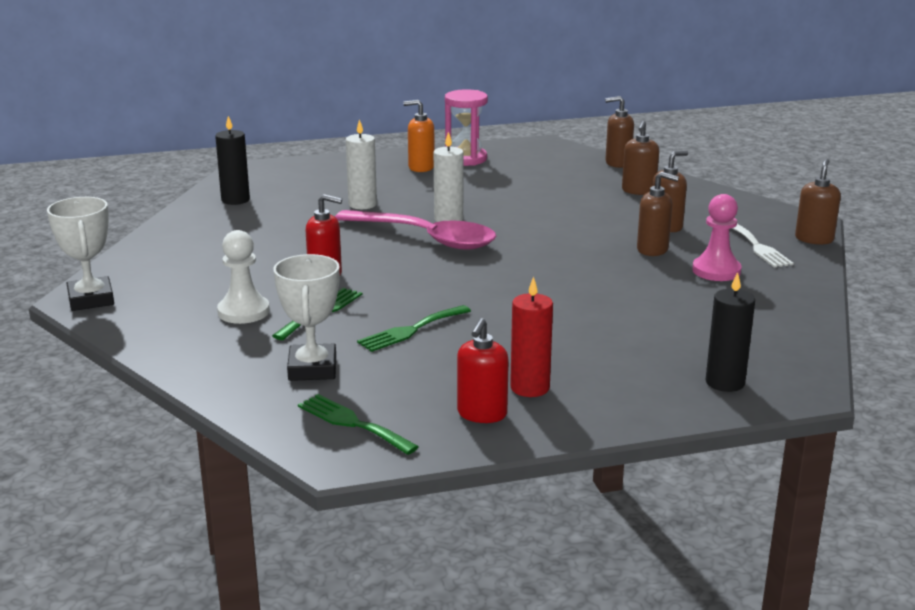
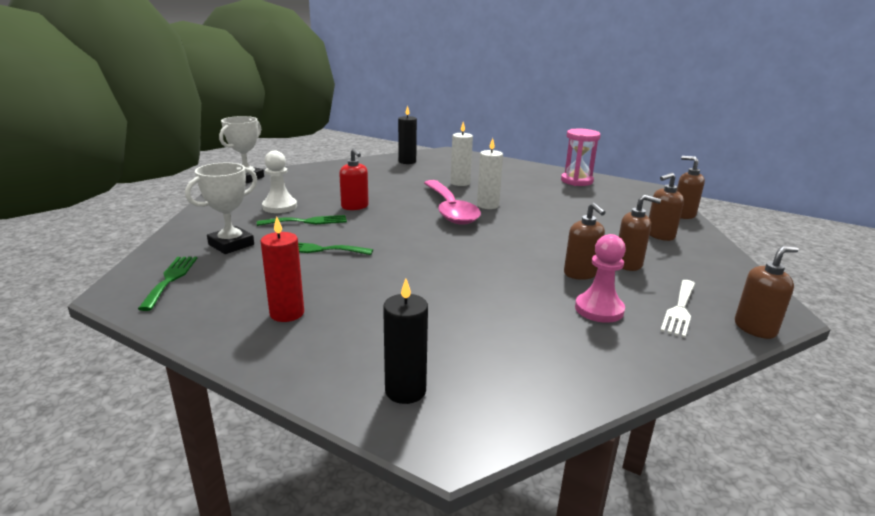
camera: 45 degrees right, 0 degrees up
orange soap dispenser [403,100,435,172] -> none
red soap dispenser [457,318,509,423] -> none

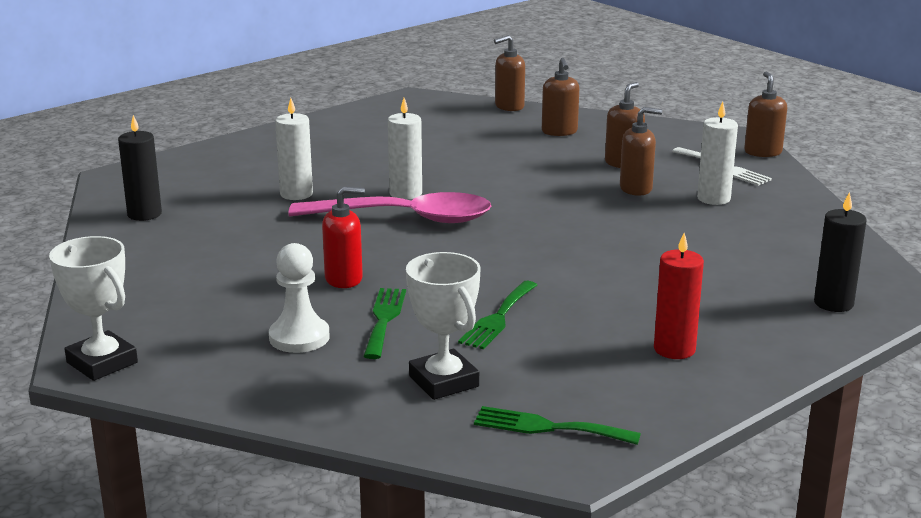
camera: 70 degrees left, 0 degrees up
pink hourglass [561,129,601,186] -> none
pink pawn [575,234,626,323] -> white candle [697,102,738,205]

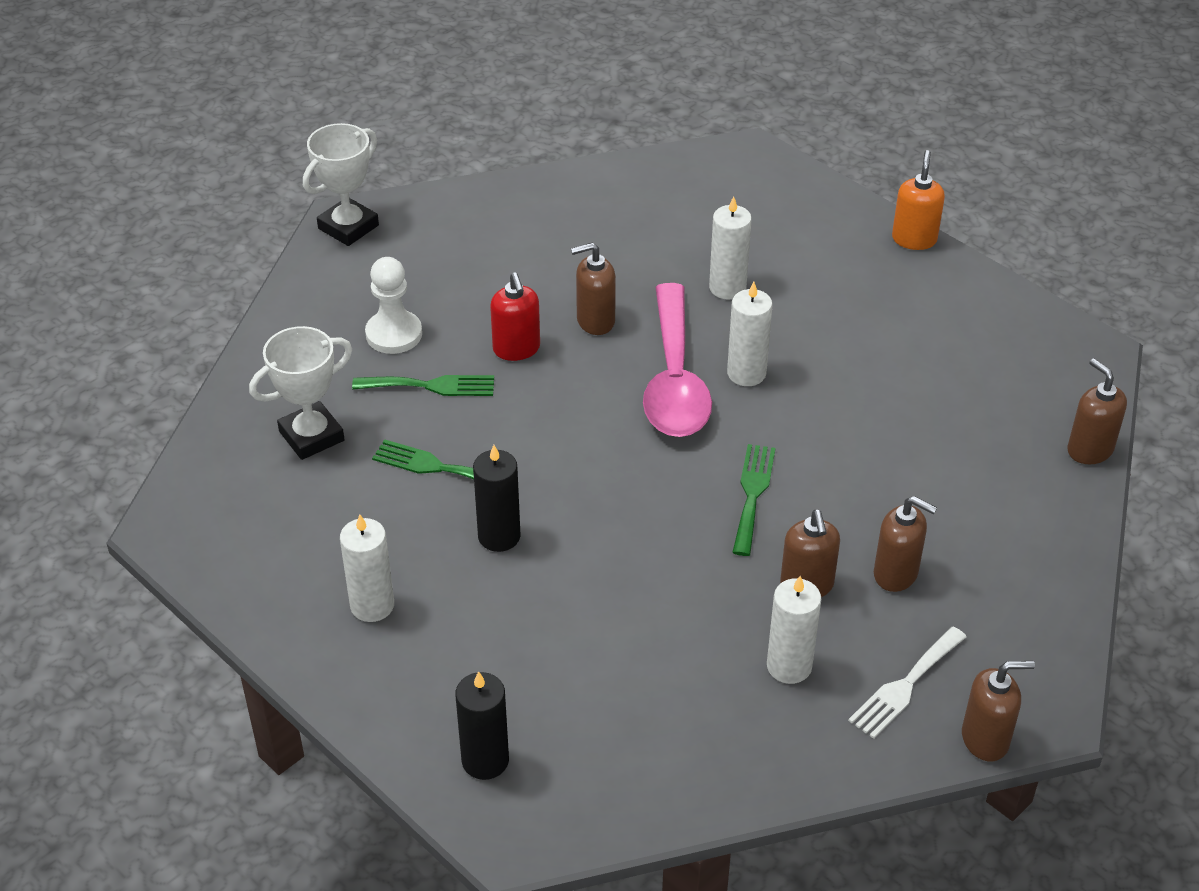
camera: 85 degrees right, 20 degrees up
black candle [118,115,162,221] -> black candle moved to [473,445,521,552]
green fork [474,406,641,445] -> green fork moved to [732,444,776,556]
brown soap dispenser [542,58,579,136] -> brown soap dispenser moved to [571,243,616,335]
red candle [654,233,704,359] -> white candle [340,514,394,622]
none -> orange soap dispenser [892,150,945,250]

